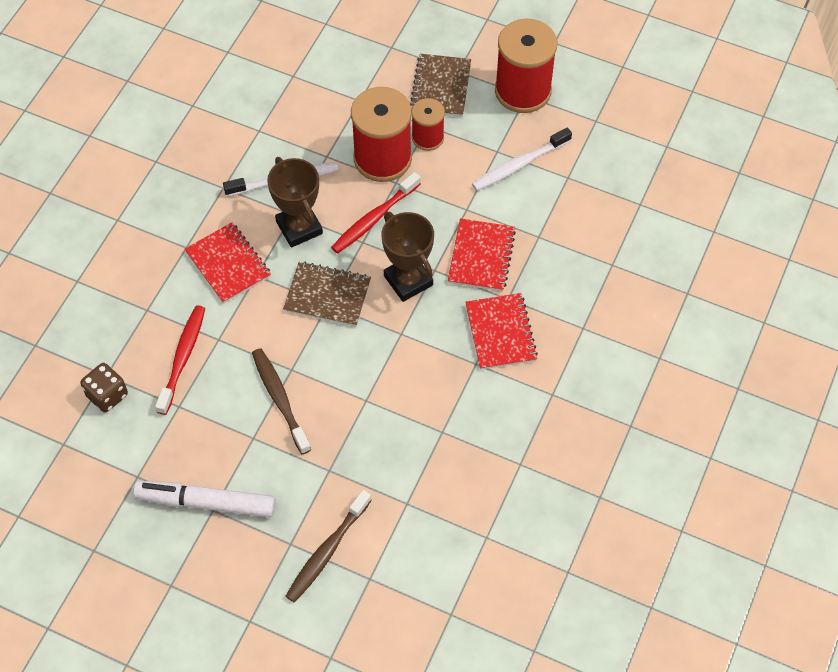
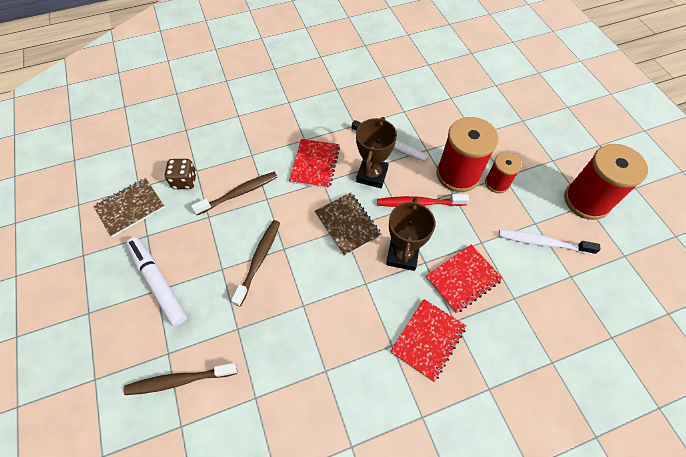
camera: 45 degrees right, 0 degrees up
red toothbrush [155,305,205,415] -> brown toothbrush [191,172,277,215]
brown notebook [410,54,471,117] -> brown notebook moved to [93,178,165,237]

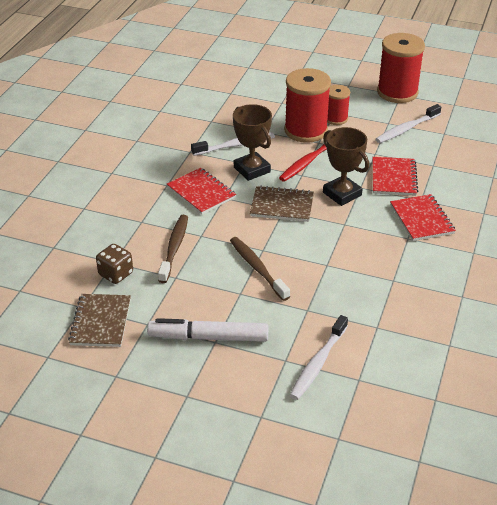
camera: 50 degrees left, 20 degrees down
brown toothbrush [124,363,237,395] -> white toothbrush [290,315,348,400]

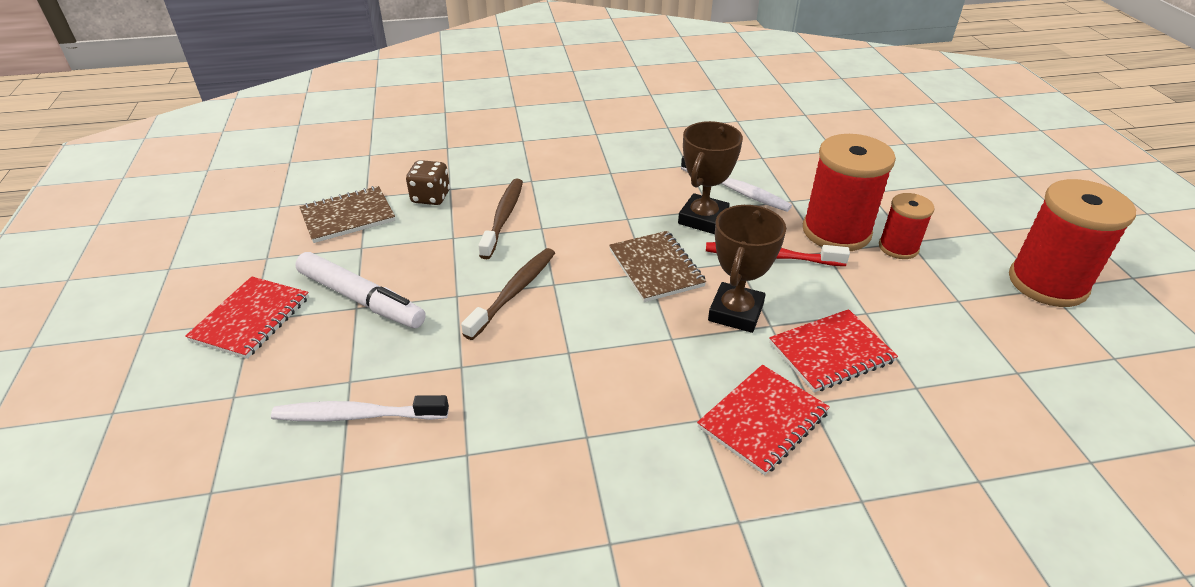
camera: 60 degrees right, 0 degrees up
white marker [147,318,268,342] -> white marker turned 150 degrees clockwise [295,252,426,328]
brown toothbrush [158,215,188,283] -> brown toothbrush turned 60 degrees counterclockwise [478,179,523,259]
red notebook [167,168,236,214] -> red notebook moved to [185,276,309,359]
white toothbrush [376,104,441,143] -> none

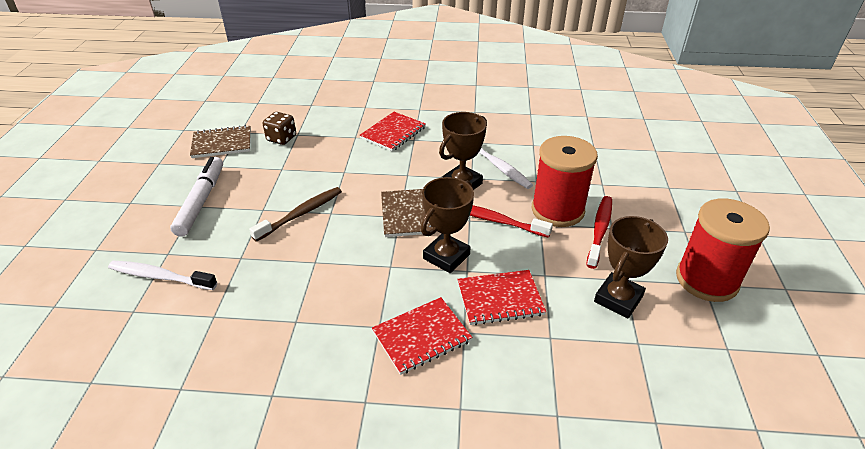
camera: 15 degrees right, 0 degrees up
red notebook [185,276,309,359] -> red notebook moved to [360,112,426,152]
white marker [295,252,426,328] -> white marker turned 135 degrees counterclockwise [170,157,223,237]
brown toothbrush [478,179,523,259] -> none
red spool [879,193,935,259] -> red toothbrush [586,196,612,269]
none -> brown trophy [594,216,668,318]

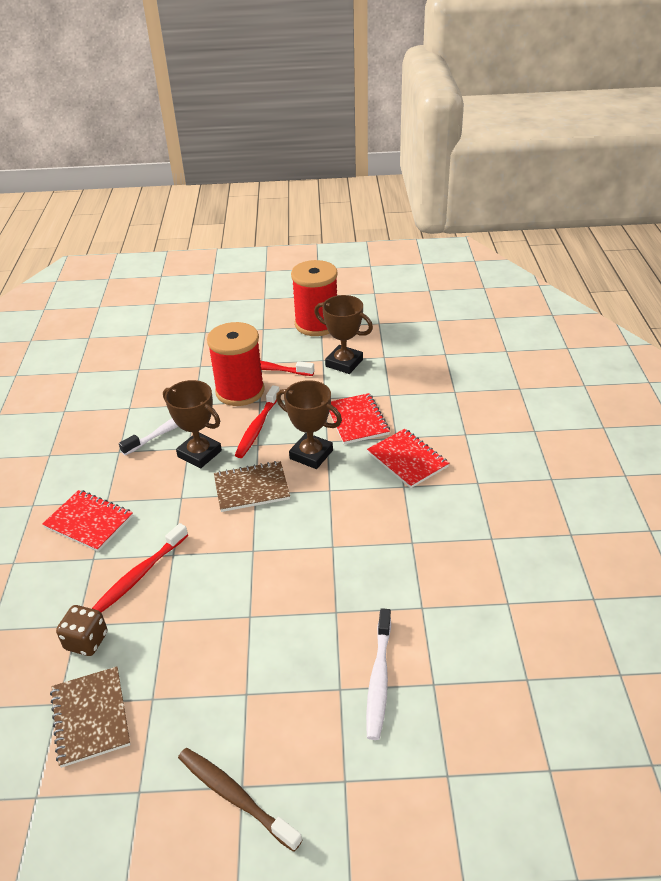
camera: 95 degrees left, 0 degrees up
white marker [170,157,223,237] -> none
brown toothbrush [249,187,342,242] -> brown toothbrush moved to [178,748,302,852]
none -> red toothbrush [92,523,188,613]

